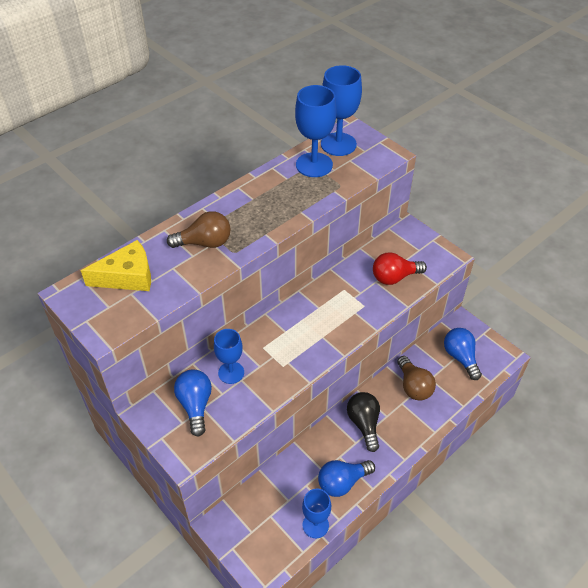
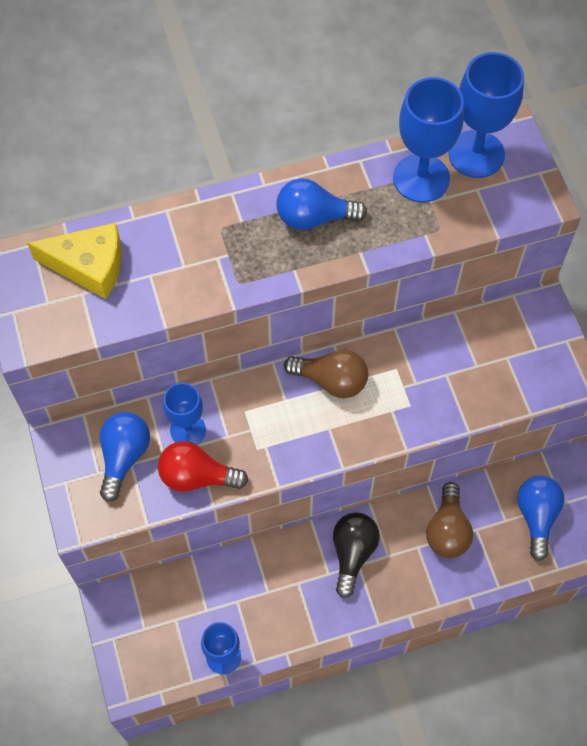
camera: 25 degrees right, 15 degrees up
brown light bulb [167,211,231,248] -> brown light bulb moved to [284,349,368,398]
blue light bulb [318,460,375,497] -> blue light bulb moved to [276,178,367,230]
red light bulb [373,252,427,285] -> red light bulb moved to [158,441,248,492]

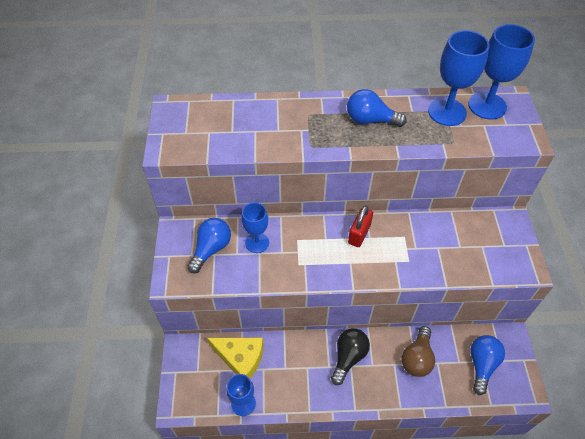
camera: 15 degrees right, 10 degrees down
yellow cheese [28,223,122,299] -> yellow cheese moved to [207,338,264,379]
red light bulb [158,441,248,492] -> none
brown light bulb [284,349,368,398] -> red padlock [348,206,373,247]

